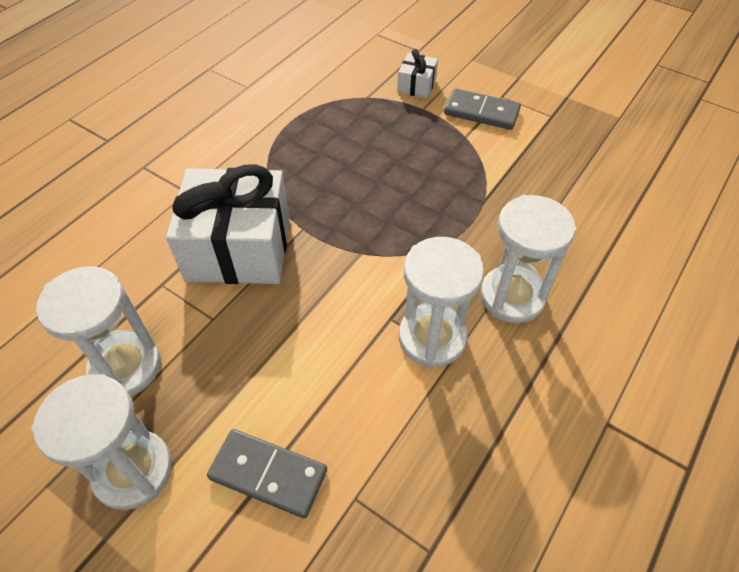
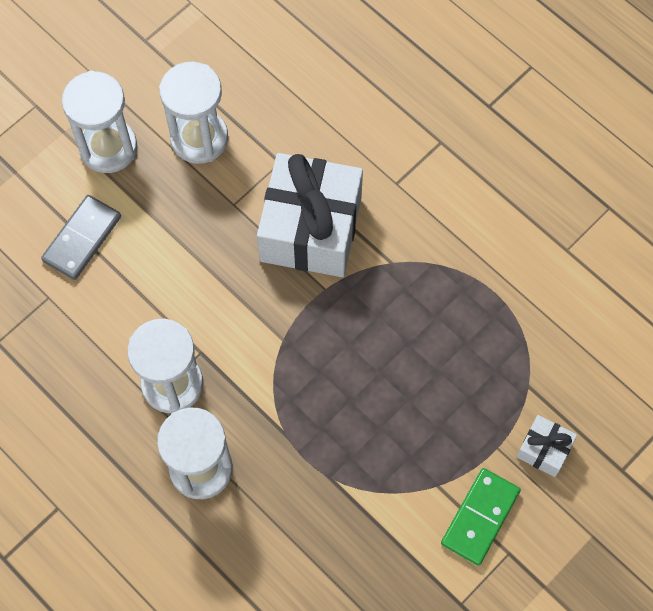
camera: 100 degrees right, 15 degrees up
grey domino [444,88,521,130] -> green domino [441,468,521,566]

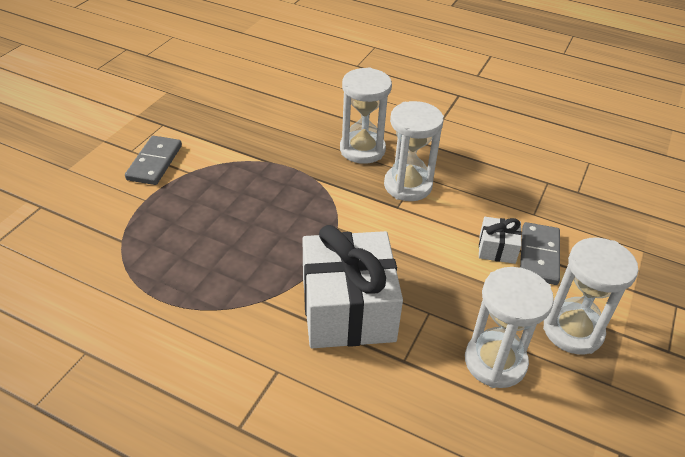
camera: 160 degrees right, 25 degrees down
green domino [441,468,521,566] -> grey domino [125,136,182,185]
white gift [516,415,577,477] -> white gift moved to [479,217,522,264]

